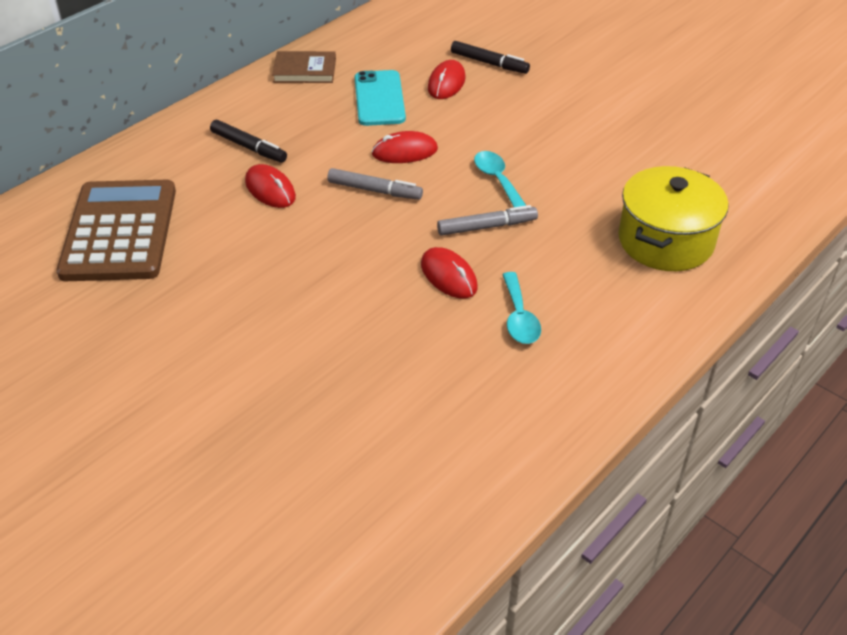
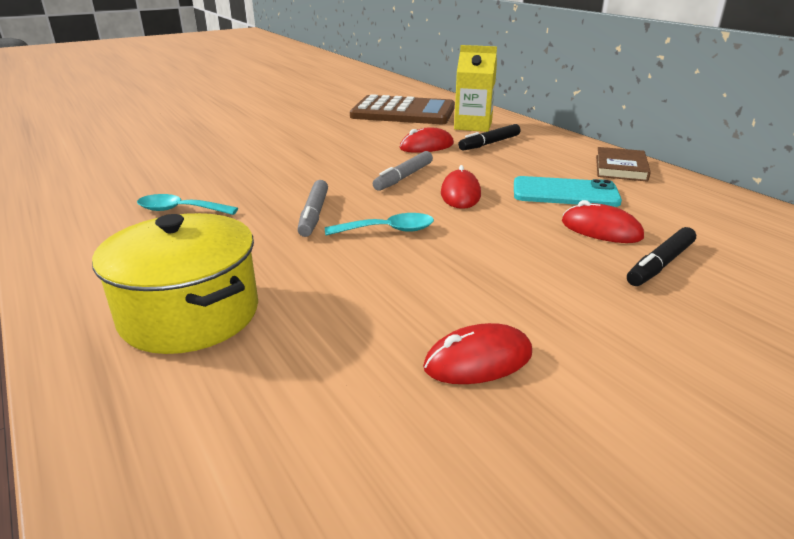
camera: 105 degrees right, 15 degrees down
red mouse [421,247,478,299] -> red mouse moved to [423,323,532,384]
none -> yellow carton [454,45,497,132]

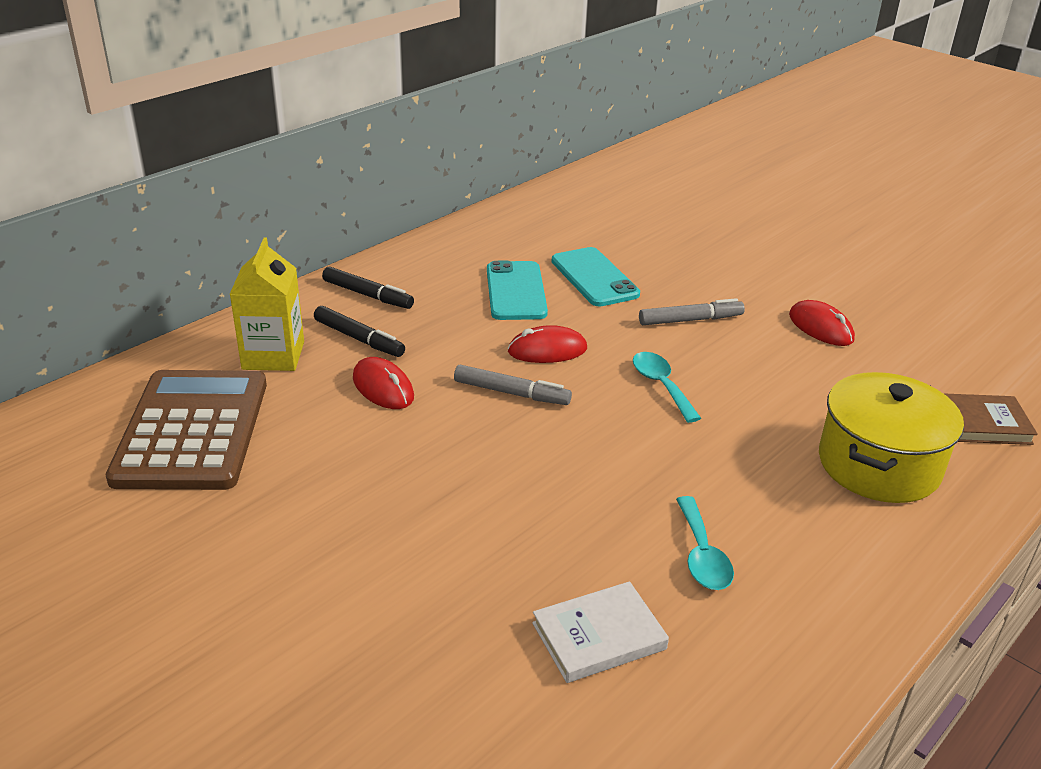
camera: 105 degrees left, 5 degrees up
grey marker [297,180,328,237] -> grey marker moved to [639,298,745,325]
red mouse [562,200,644,243] -> turquoise phone [552,247,640,307]
brown book [596,147,651,182] -> brown book moved to [943,393,1038,445]
black marker [627,227,696,286] -> black marker moved to [322,267,414,309]
none -> white book [532,581,669,683]

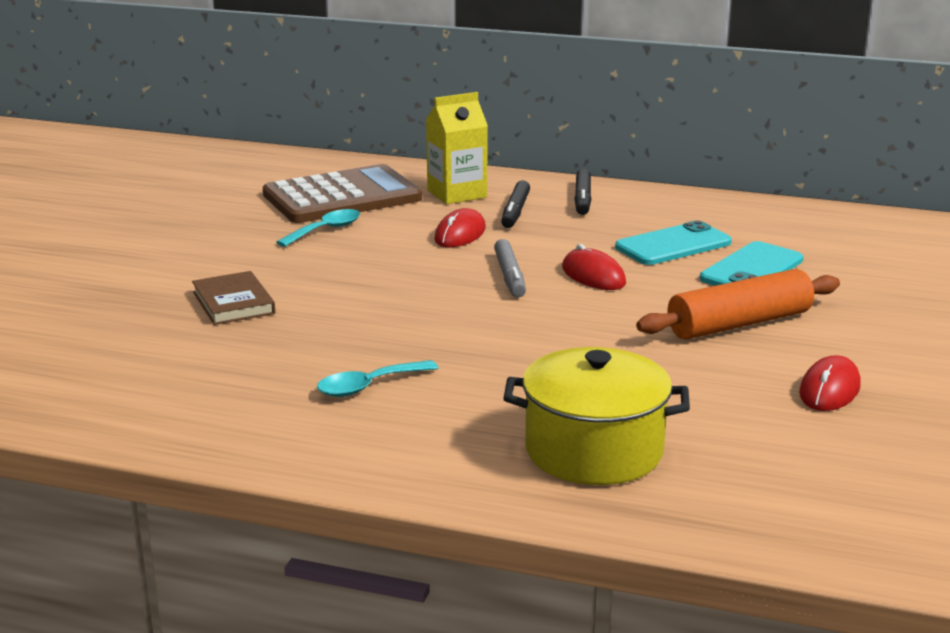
camera: 65 degrees right, 10 degrees down
white book [532,581,669,683] -> none
turquoise spoon [633,352,701,423] -> turquoise spoon moved to [276,209,360,247]
grey marker [639,298,745,325] -> orange rolling pin [636,269,840,339]
brown book [943,393,1038,445] -> brown book moved to [192,271,275,325]

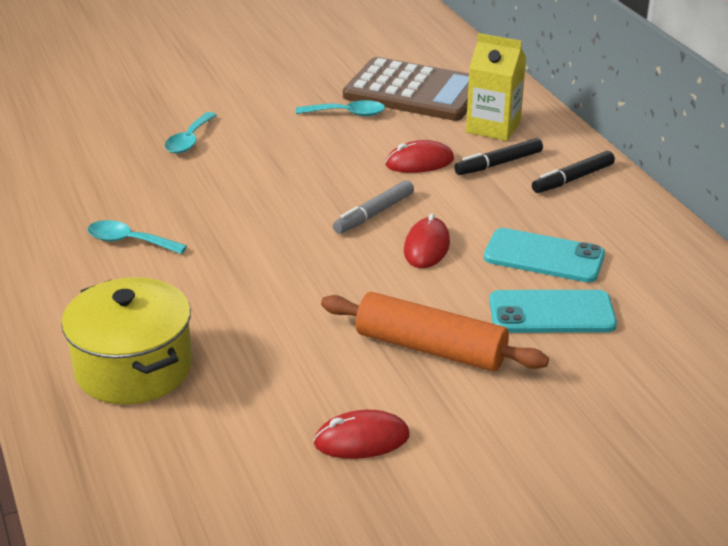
camera: 50 degrees right, 10 degrees up
brown book [192,271,275,325] -> turquoise spoon [165,112,217,153]

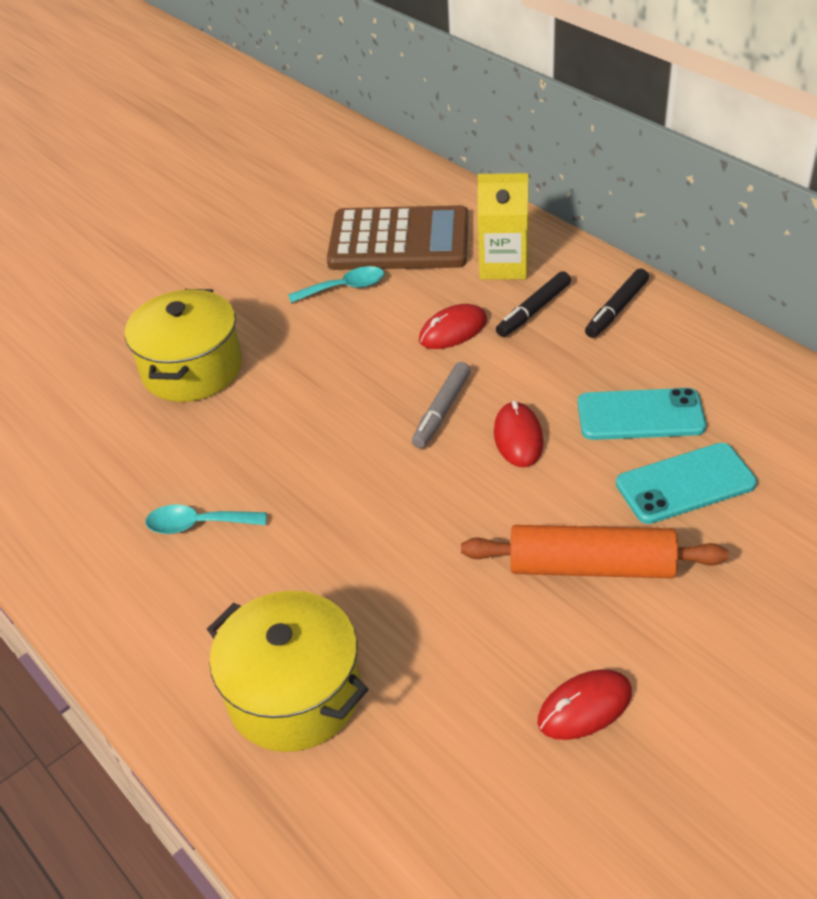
camera: 15 degrees left, 10 degrees up
turquoise spoon [165,112,217,153] -> yellow pot [125,289,242,402]

